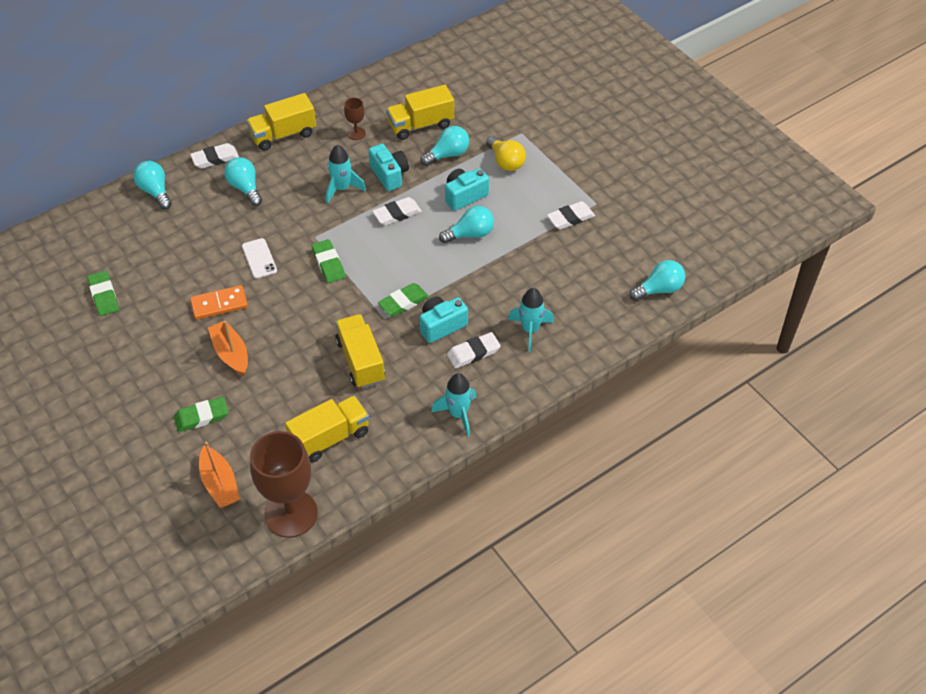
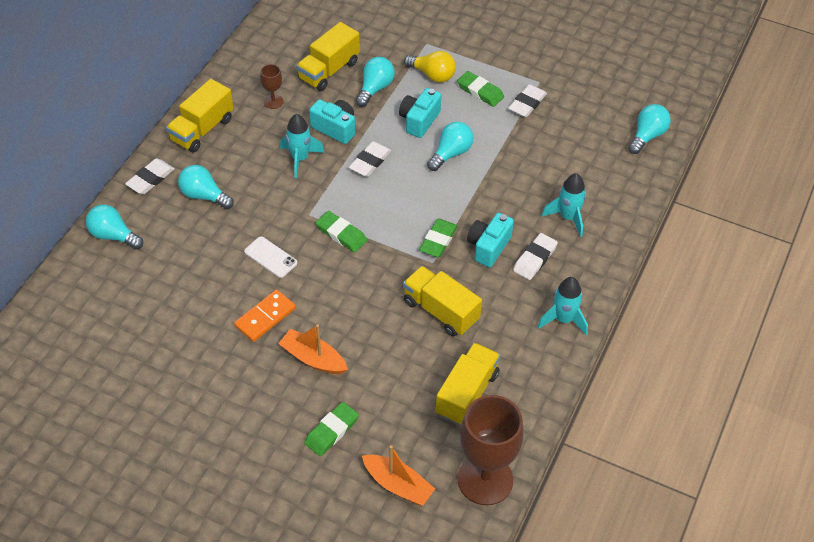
camera: 30 degrees left, 0 degrees up
green eraser [87,271,119,316] -> green eraser moved to [457,71,504,107]

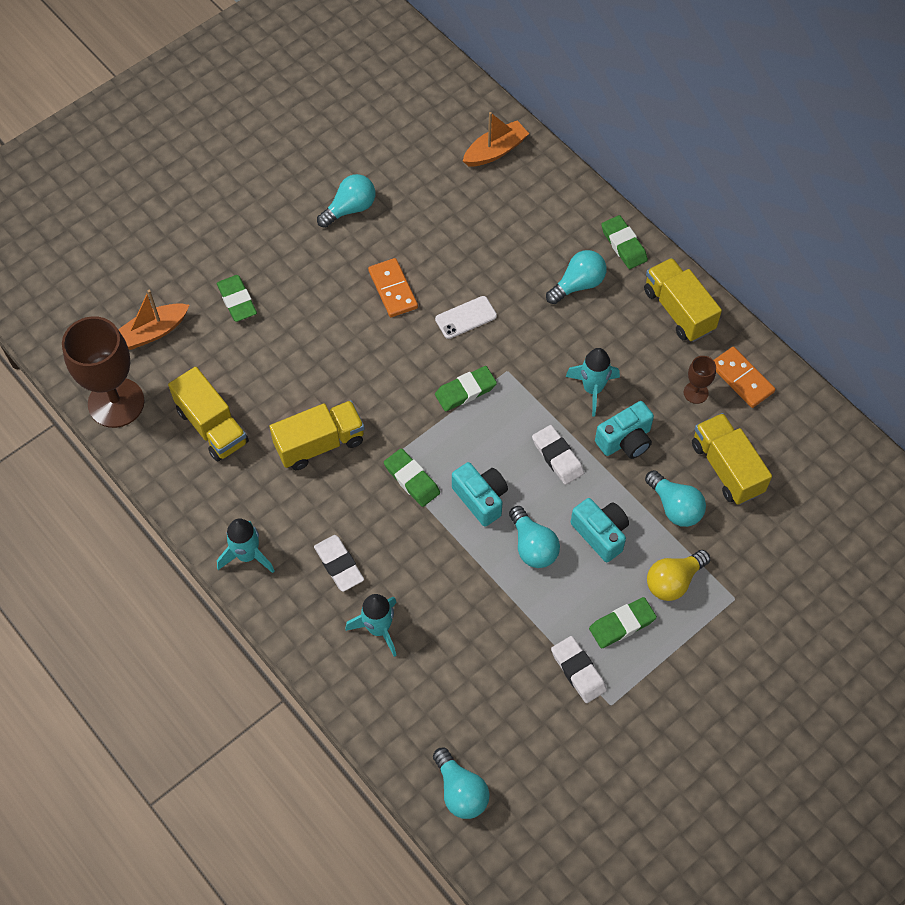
camera: 115 degrees right, 10 degrees up
turquoise light bulb [86,204,143,250] -> turquoise light bulb moved to [317,174,375,228]
white eraser [125,158,175,194] -> green eraser [601,215,648,269]
orange boat [278,324,348,374] -> orange boat moved to [463,112,529,167]
turquoise camera [467,213,514,267] -> turquoise camera moved to [452,462,508,527]
none -> orange domino [714,347,776,408]

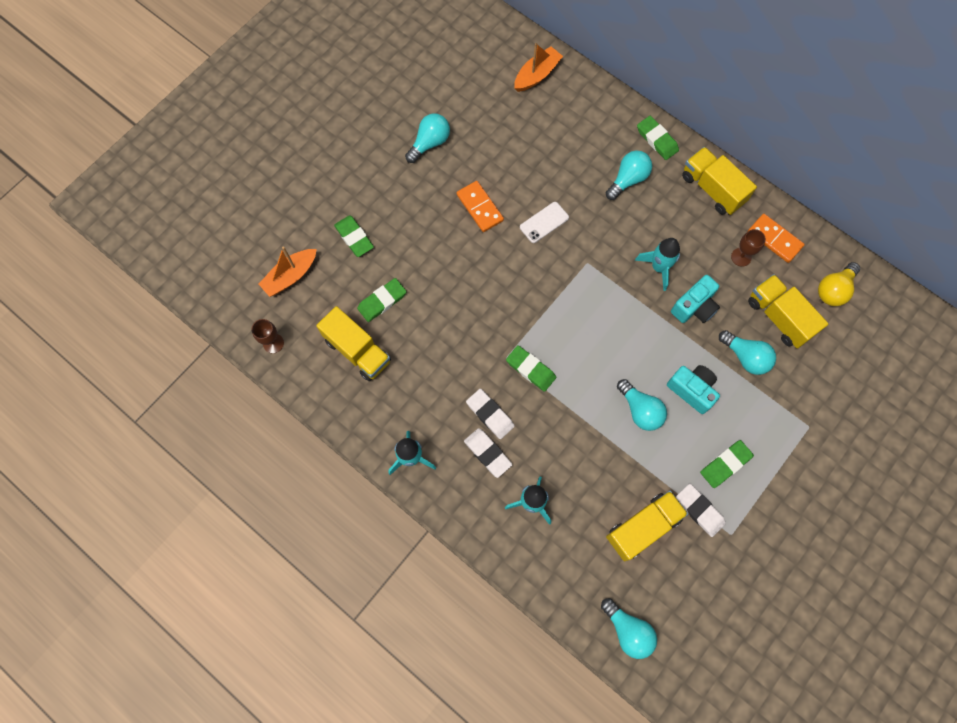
camera: 10 degrees left, 10 degrees up
brown goblet [62,316,145,428] -> brown goblet [251,319,284,353], size x0.44
yellow truck [269,400,365,470] -> yellow truck moved to [606,491,688,561]
green eraser [435,366,497,412] -> green eraser moved to [357,278,406,322]
turquoise camera [452,462,508,527] -> none
white eraser [532,425,584,485] -> white eraser moved to [466,389,515,439]
yellow light bulb [647,550,710,601] -> yellow light bulb moved to [818,262,860,306]

